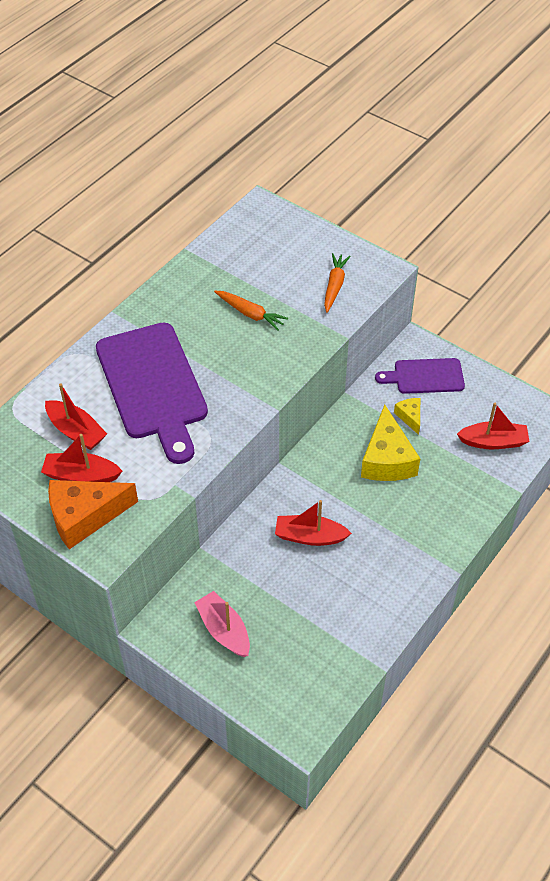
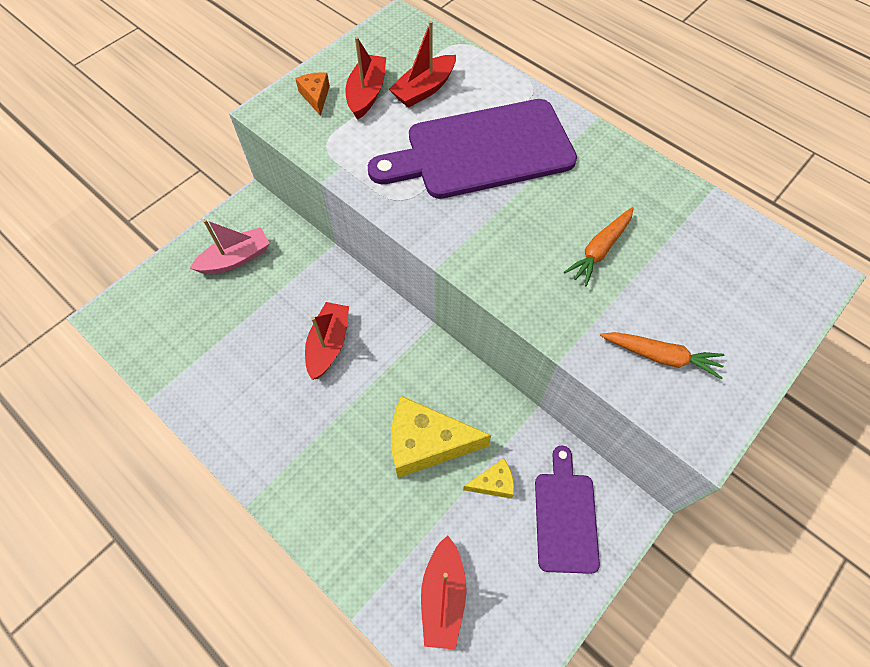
camera: 95 degrees right, 10 degrees up
orange cheese [48,480,138,549] -> orange cheese [295,72,330,116], size x0.50

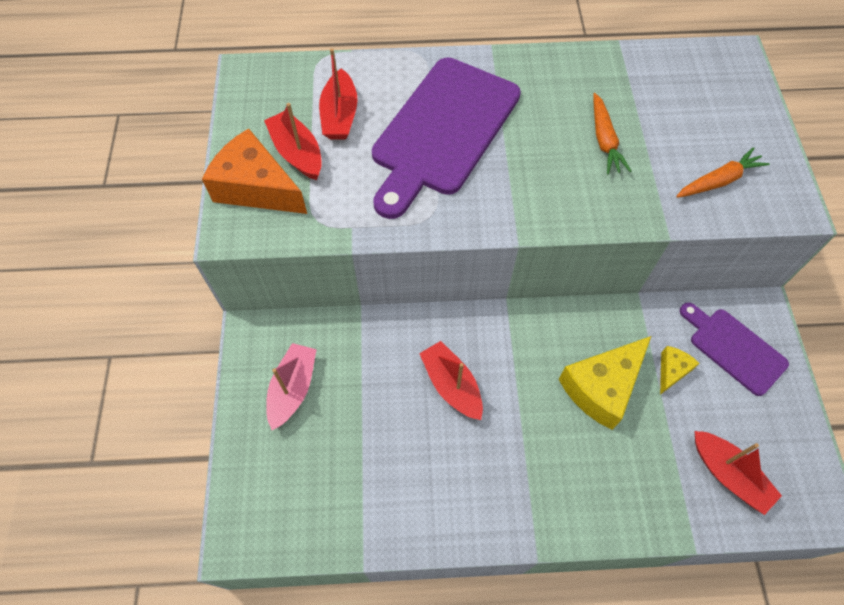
camera: 45 degrees left, 0 degrees up
orange cheese [295,72,330,116] -> orange cheese [202,128,307,214], size x2.02

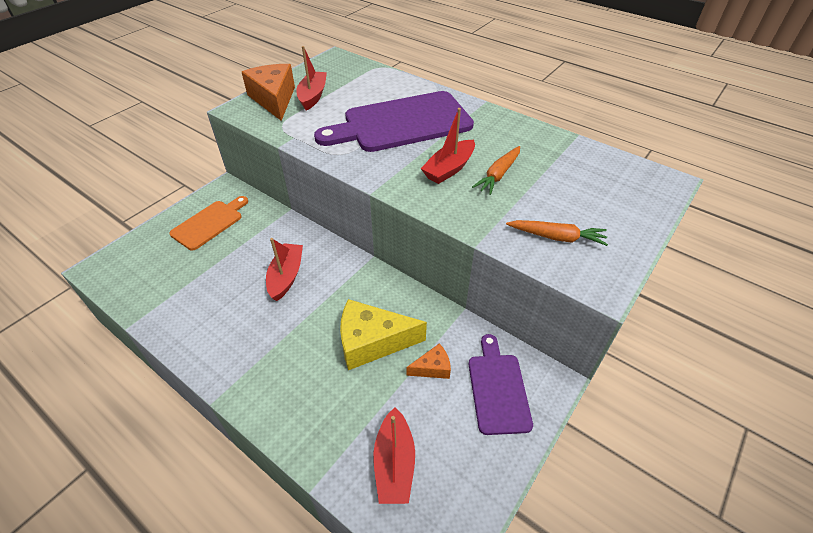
camera: 40 degrees right, 15 degrees down
pink boat [266,343,317,430] -> orange cutting board [169,196,248,250]
red boat [319,48,358,140] -> red boat moved to [421,108,475,184]
yellow cheese [660,346,700,395] -> orange cheese [407,344,451,379]

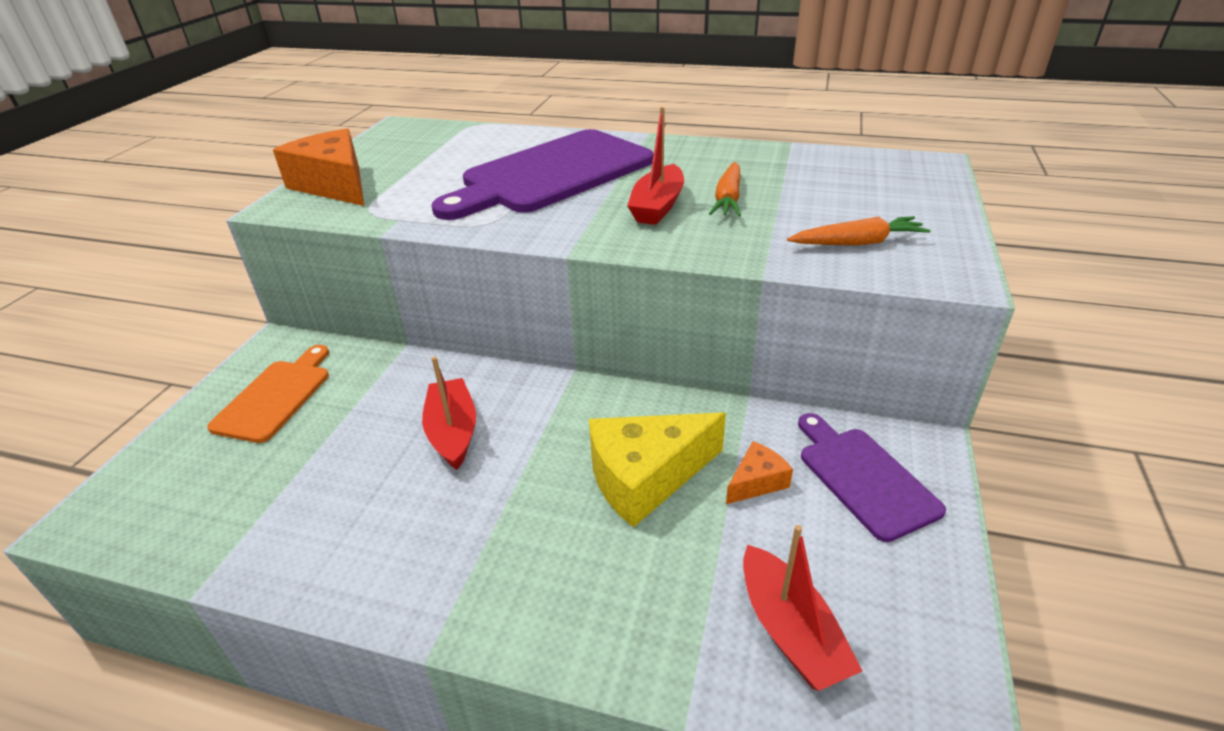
camera: 20 degrees left, 10 degrees down
red boat [296,46,327,111] -> none

